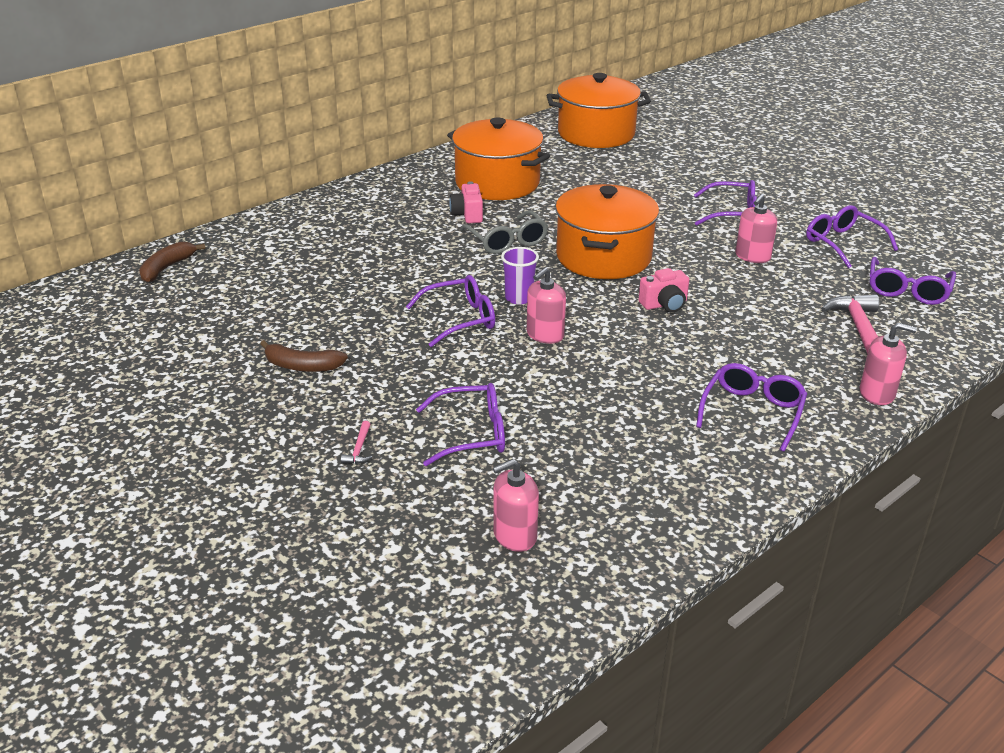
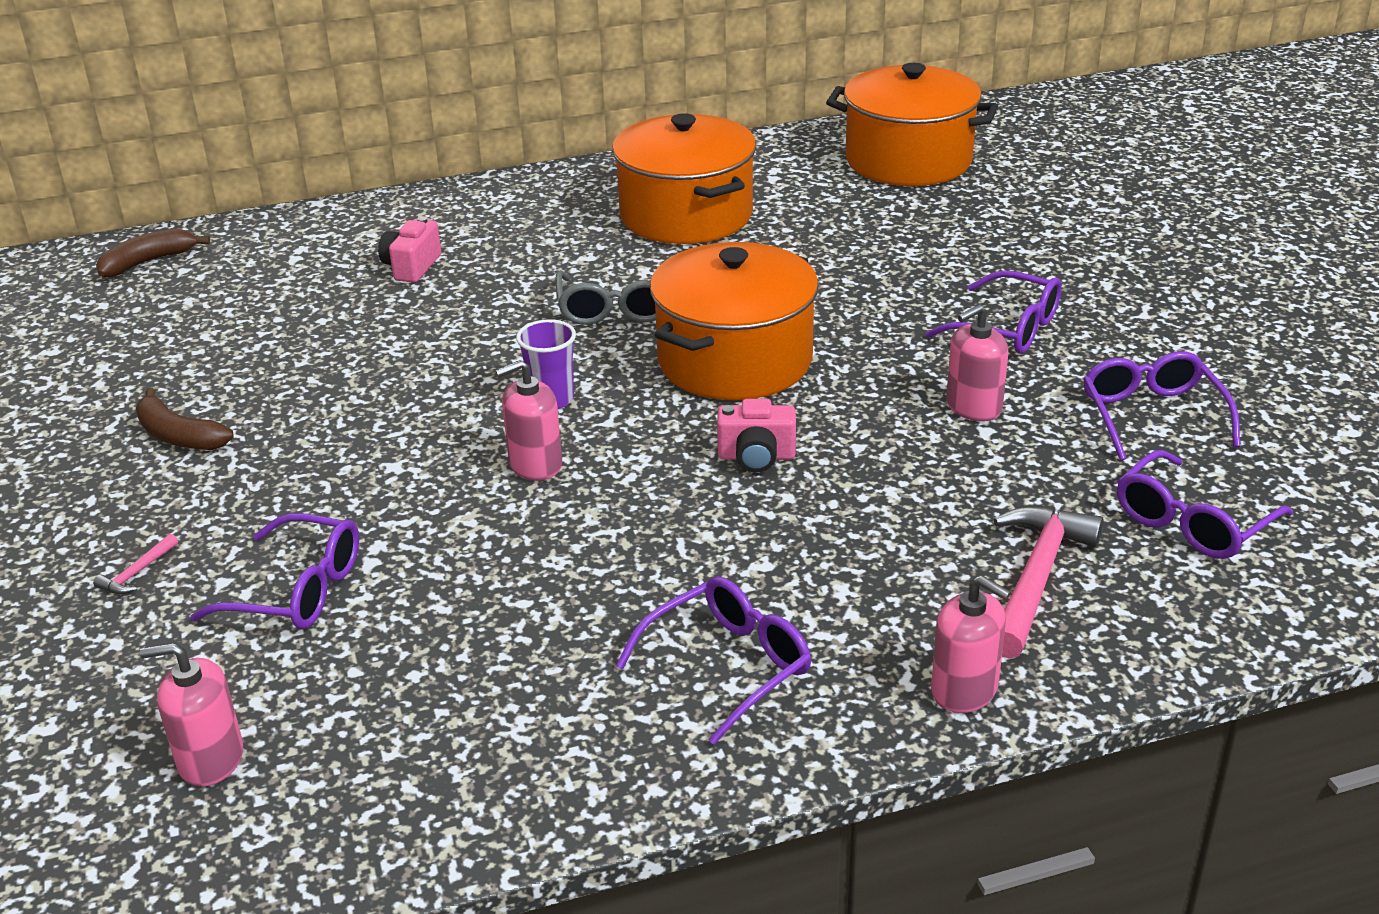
camera: 25 degrees right, 0 degrees up
purple glasses [406,275,495,347] -> none
pink camera [449,181,483,223] -> pink camera moved to [378,216,441,283]

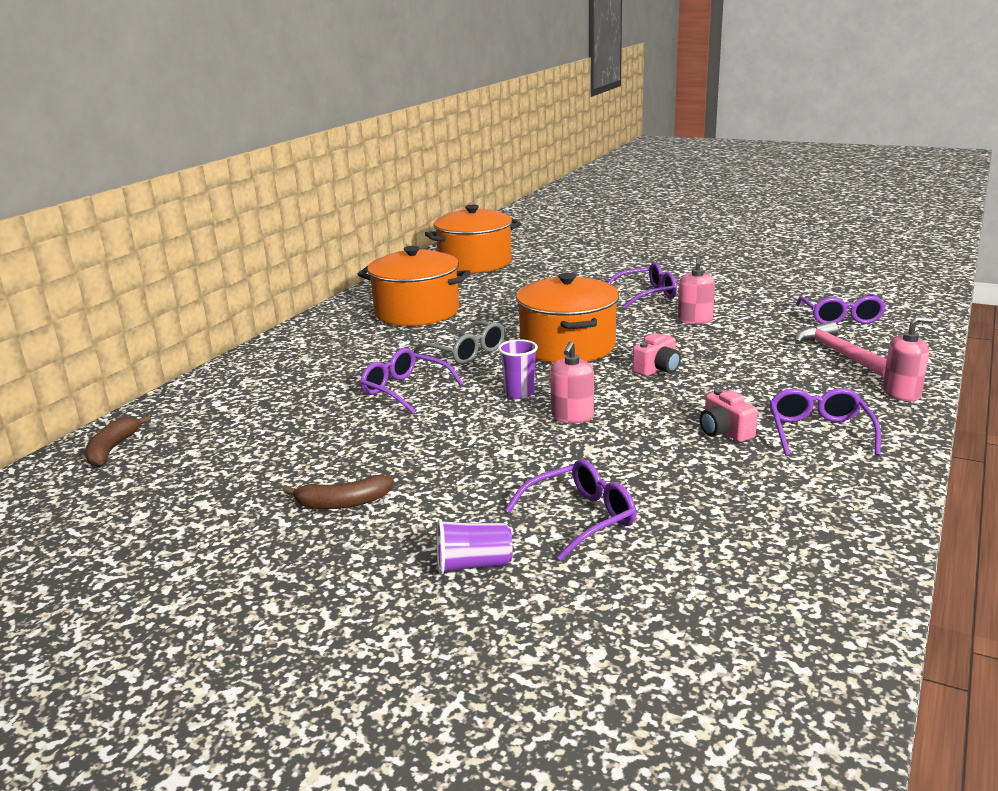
camera: 45 degrees left, 10 degrees down
pink hammer [93,534,178,594] -> purple cup [436,519,513,575]
pink soap dispenser [140,643,243,787] -> none
pink camera [378,216,441,283] -> pink camera moved to [700,389,758,442]
purple glasses [1083,351,1240,461] -> purple glasses moved to [360,348,463,414]

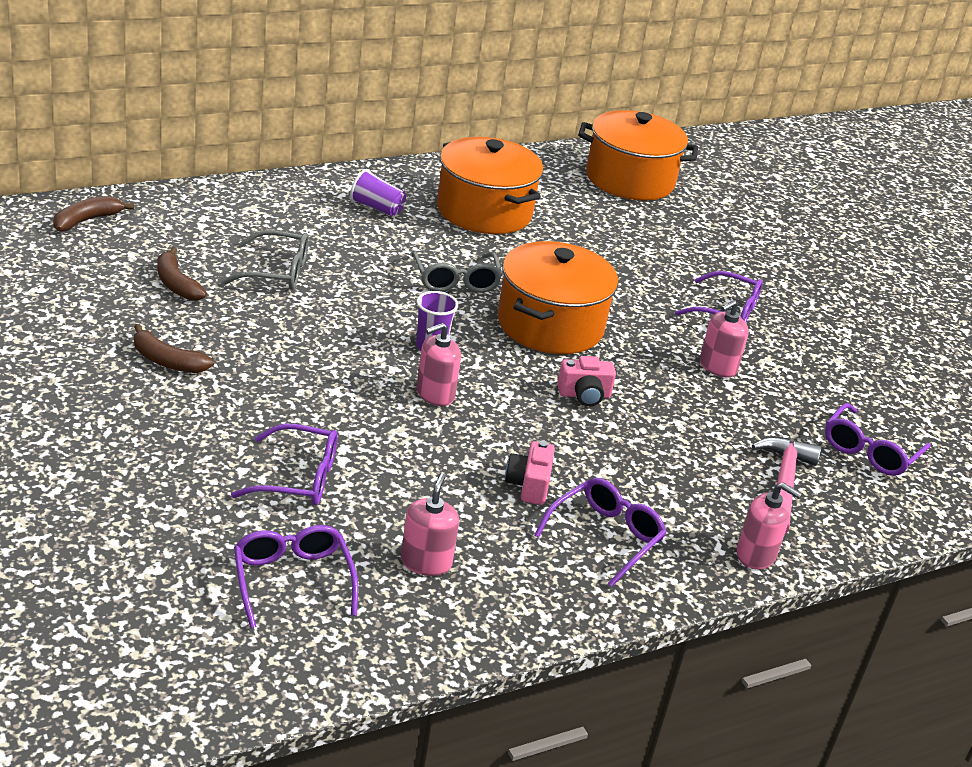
camera: 30 degrees right, 10 degrees up
purple glasses [360,348,463,414] -> purple glasses moved to [234,525,358,628]
purple cup [436,519,513,575] -> purple cup moved to [350,169,406,217]
none -> brown banana [157,247,207,301]
none -> grey glasses [222,230,309,290]
none -> pink soap dispenser [401,473,459,576]

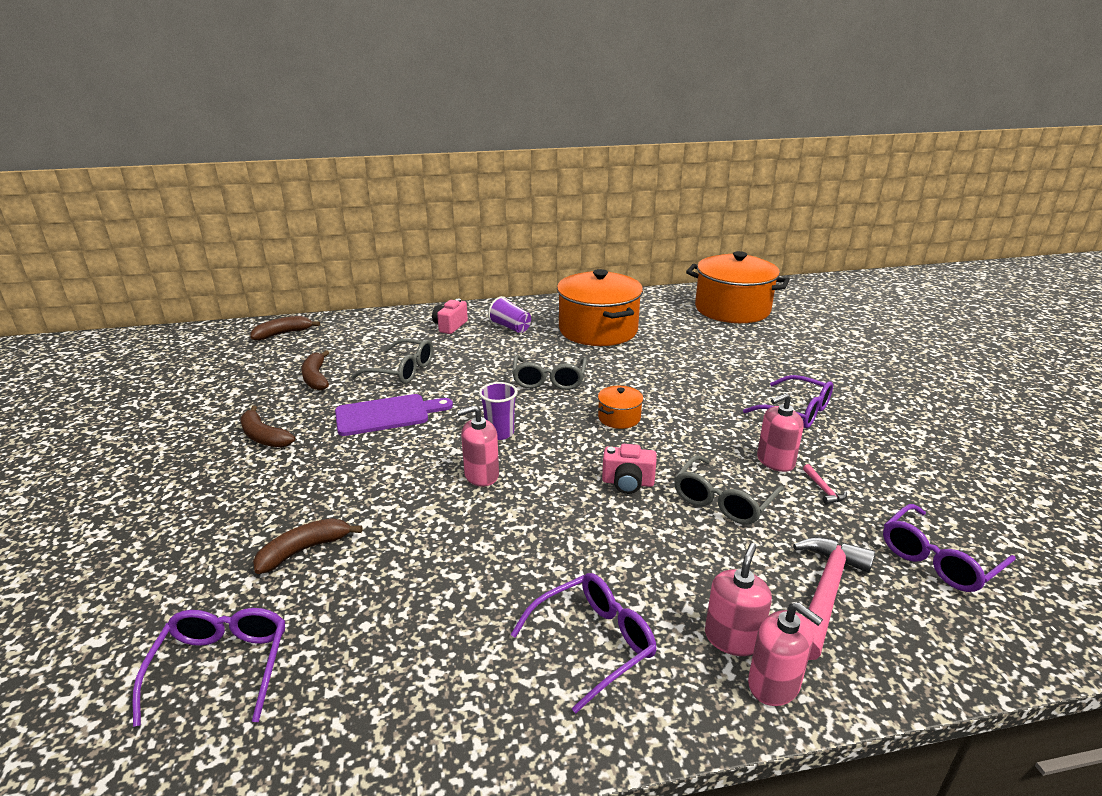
camera: 20 degrees right, 5 degrees down
purple glasses [231,423,338,505] -> brown banana [253,518,362,574]
pink soap dispenser [401,473,459,576] -> pink soap dispenser moved to [705,543,772,656]
orange pot [498,241,618,354] -> orange pot [598,386,643,429], size x0.43
pink camera [505,440,555,505] -> pink camera moved to [432,299,468,334]
none -> purple cutting board [335,394,453,436]
none -> grey glasses [674,455,784,525]
none -> pink hammer [803,464,847,505]

